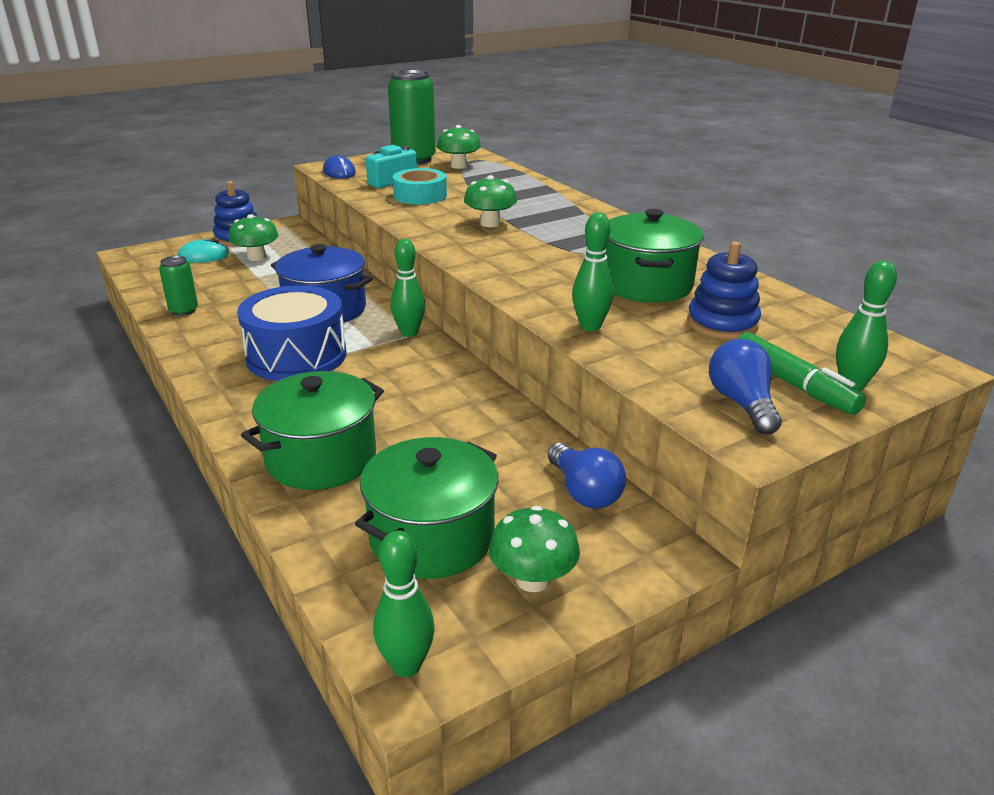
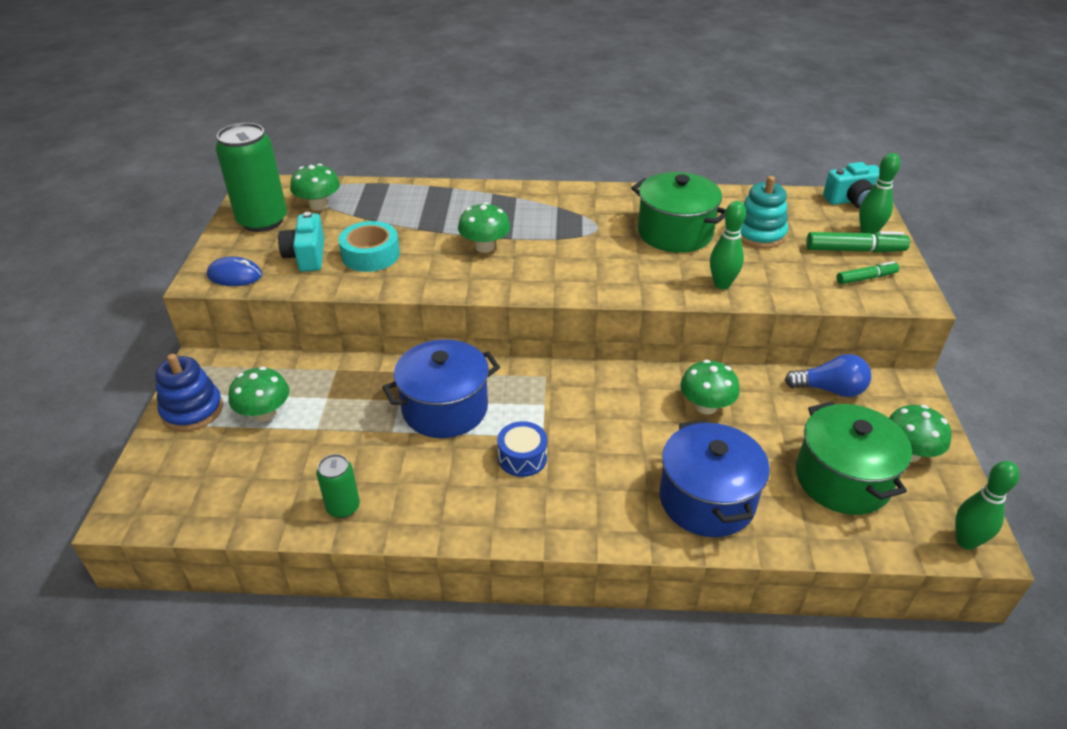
camera: 55 degrees left, 10 degrees up
turquoise mouse [178,239,229,263] -> none
blue drum [237,285,346,381] -> blue drum [497,421,547,477], size x0.49
green pot [241,371,384,490] -> blue pot [660,420,770,537]
green bowling pin [391,239,425,337] -> none
blue stacking toy [687,241,761,339] -> turquoise stacking toy [740,176,788,248]
blue light bulb [709,339,782,435] -> green marker [836,261,899,284]
none -> green mushroom [680,360,740,414]
none -> turquoise camera [823,162,879,208]

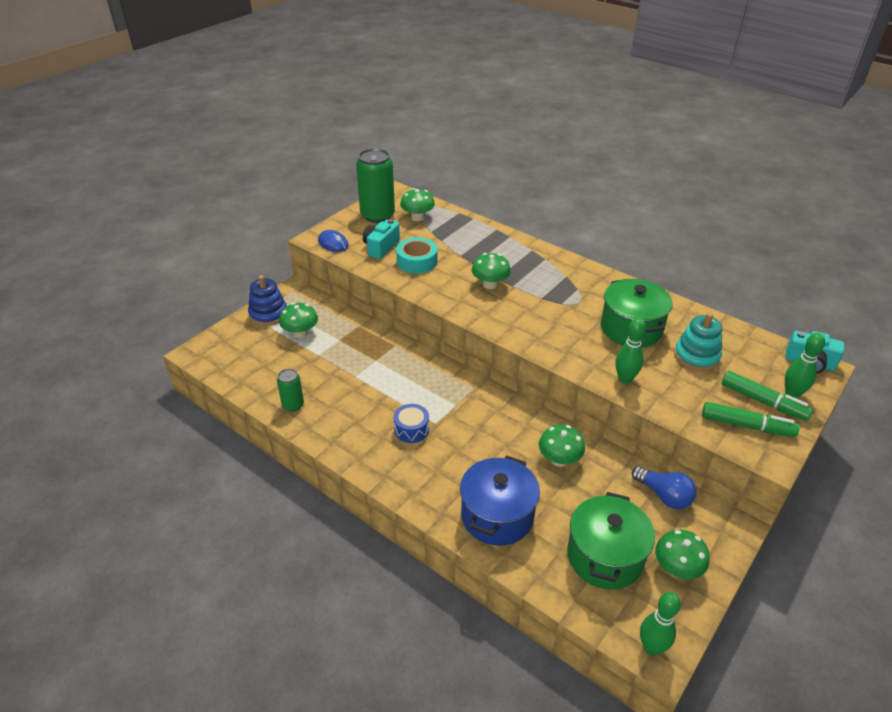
camera: 35 degrees right, 0 degrees up
blue pot [382,339,500,438] -> none
green marker [836,261,899,284] -> green marker [702,402,800,437], size x1.56

